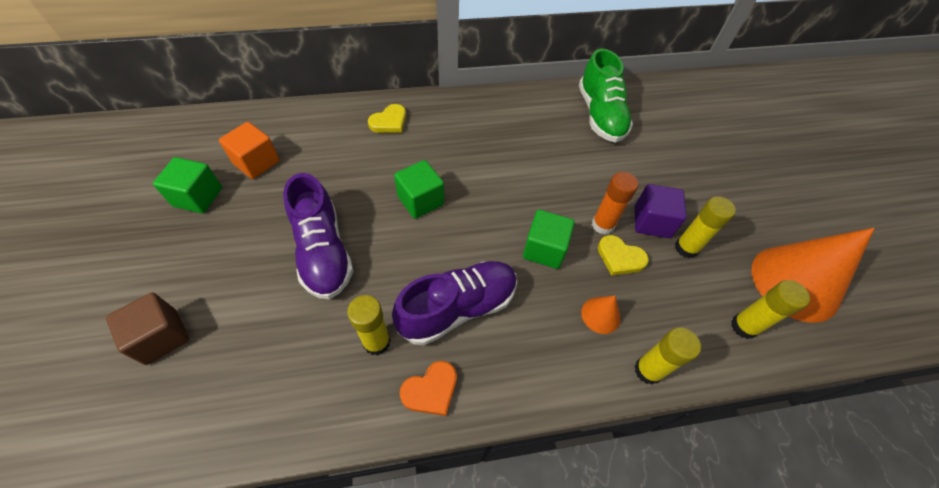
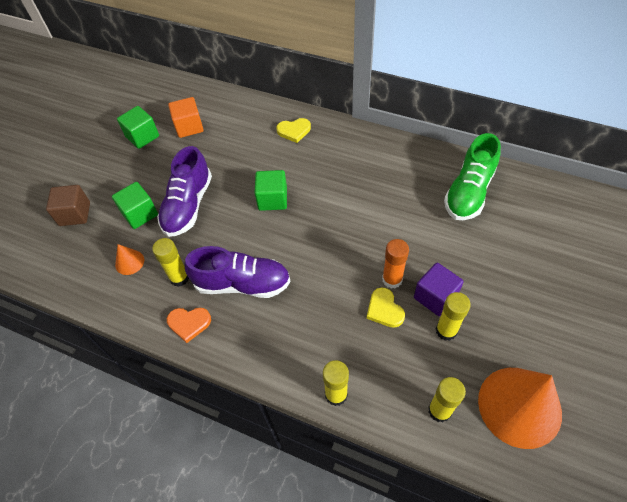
camera: 40 degrees right, 0 degrees up
green cube [523,210,575,269] -> green cube moved to [112,182,158,229]
orange cone [581,296,621,334] -> orange cone moved to [115,244,144,275]

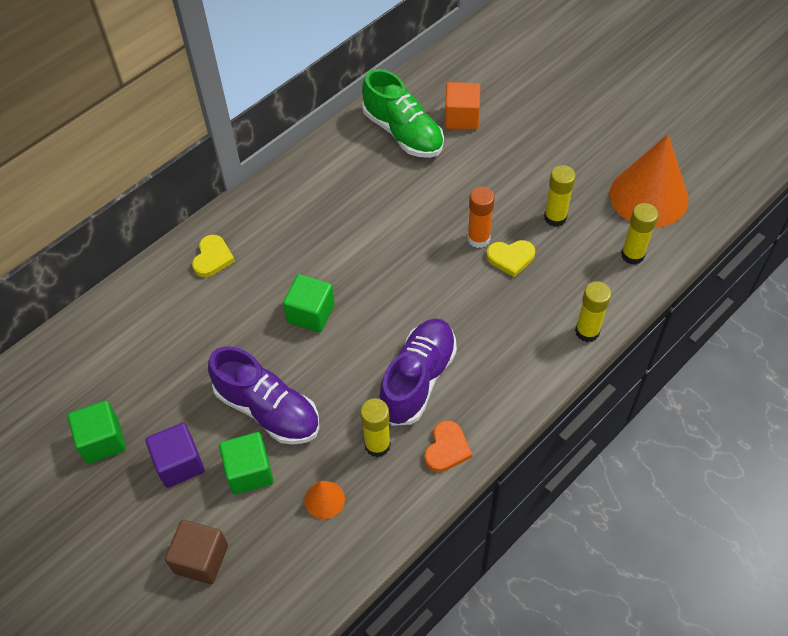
camera: 70 degrees left, 0 degrees up
orange cube [168,97,204,138] -> orange cube moved to [445,82,480,130]
purple cube [414,263,464,316] -> purple cube moved to [146,423,205,488]

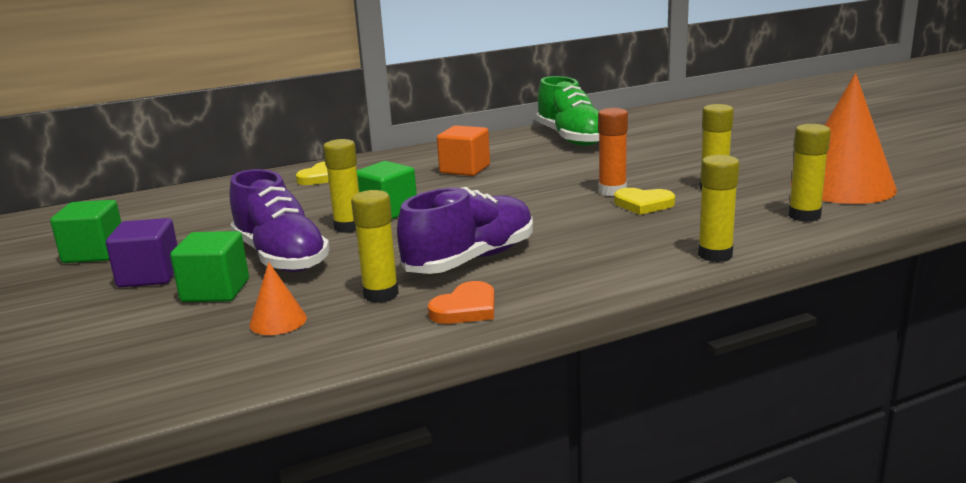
camera: 20 degrees right, 35 degrees down
brown cube [165,520,228,584] -> none
orange cube [445,82,480,130] -> orange cube moved to [437,125,490,176]
none -> yellow glue stick [323,139,359,233]

